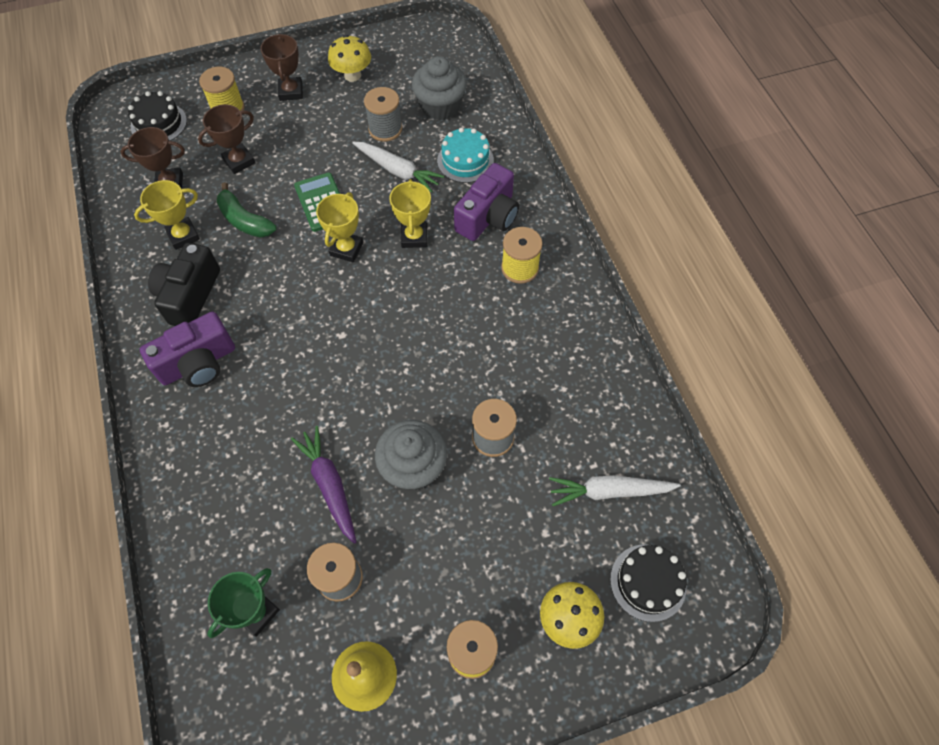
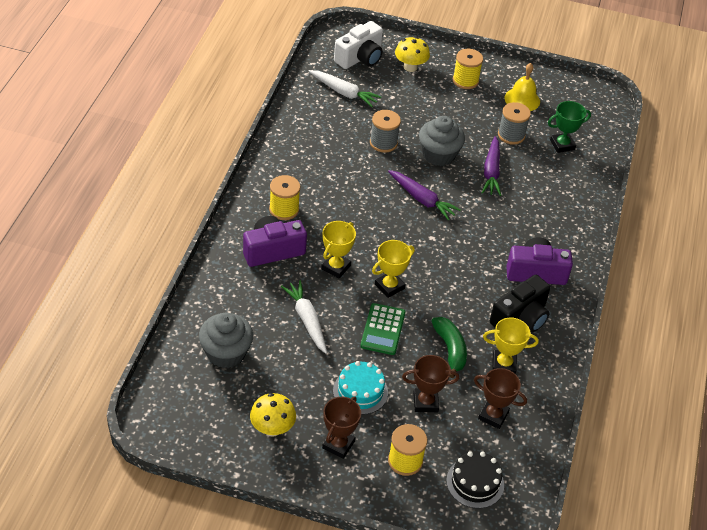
camera: 150 degrees left, 15 degrees down
grey spool [364,87,402,142] -> none
turquoise cake [437,127,494,183] -> turquoise cake moved to [333,361,388,415]
black cake [610,544,687,622] -> white camera [334,21,383,69]
none -> purple carrot [388,170,461,220]

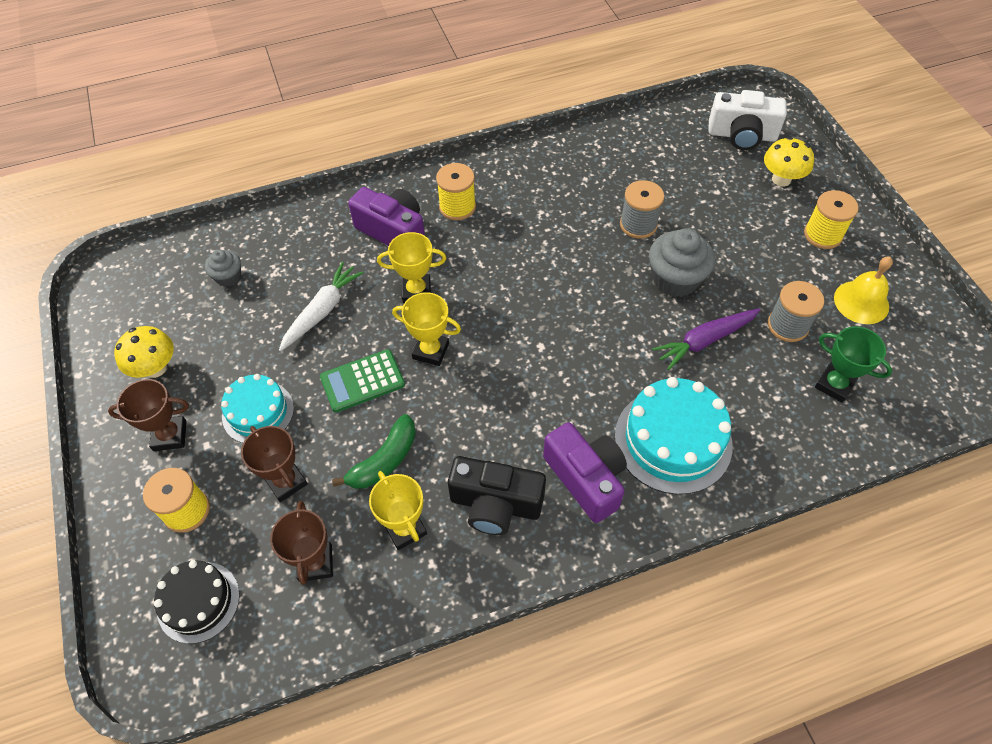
camera: 60 degrees right, 10 degrees up
grey cupcake [199,313,253,368] -> grey cupcake [205,250,241,287], size x0.56
white carrot [308,70,381,107] -> none
purple carrot [388,170,461,220] -> none
none -> turquoise cake [615,377,733,495]

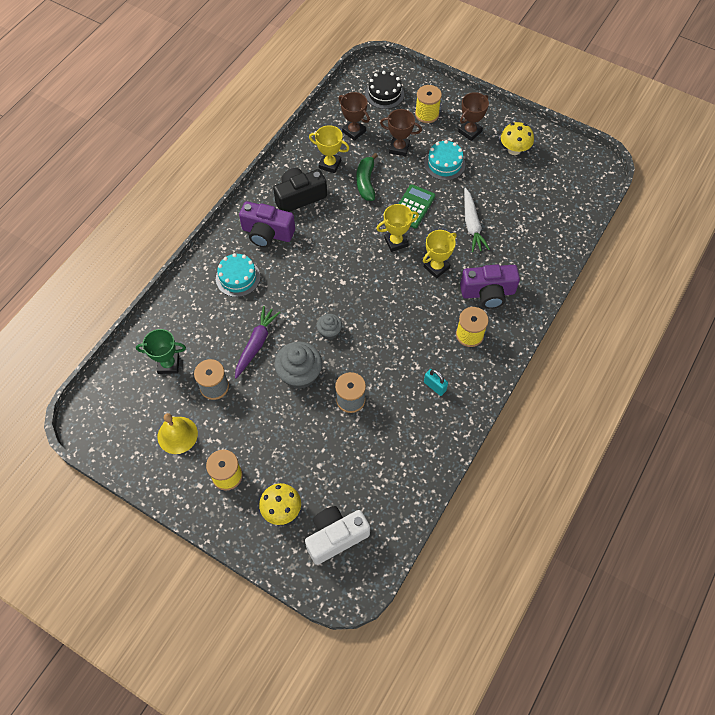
camera: 140 degrees right, 5 degrees up
grey cupcake [205,250,241,287] -> grey cupcake moved to [316,314,342,339]
turquoise cake [615,377,733,495] -> turquoise cake [216,253,260,297], size x0.63
none -> turquoise padlock [424,369,448,396]

